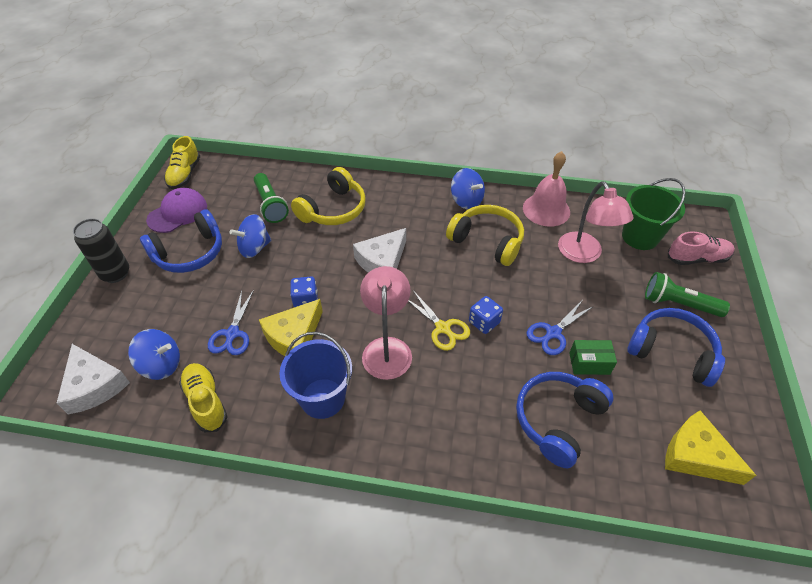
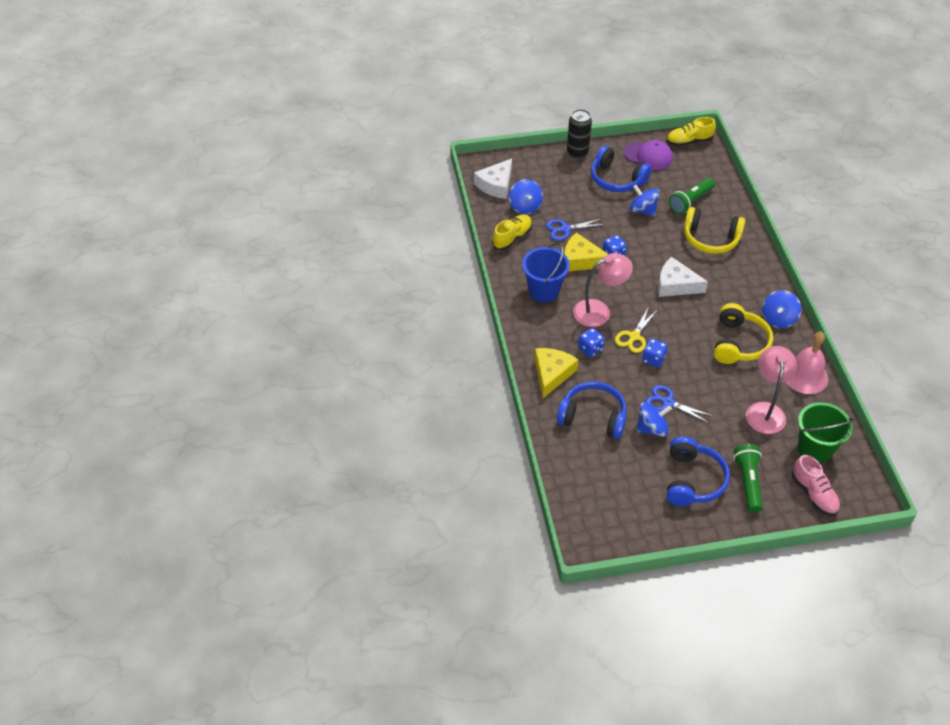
camera: 70 degrees right, 0 degrees up
pink lamp [558,181,634,263] -> pink lamp turned 135 degrees clockwise [746,346,797,434]
green box [569,340,617,375] -> blue spinning top [637,402,672,437]
yellow cheese [665,410,756,485] -> yellow cheese moved to [534,348,579,398]
none -> blue dice [578,328,605,358]

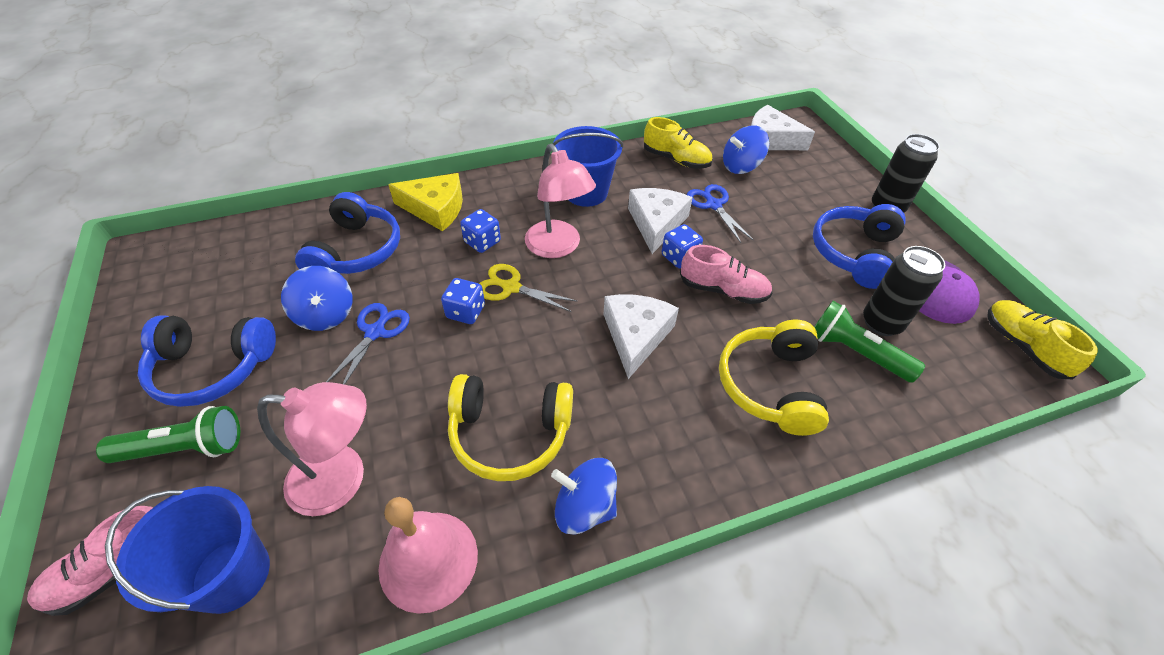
camera: 80 degrees right, 0 degrees up
yellow cheese [564,232,608,271] -> white cheese [628,188,693,254]
blue spinning top [629,185,660,216] -> none
green bucket [798,402,854,463] -> blue bucket [105,486,270,614]
none -> pink shoe [680,245,772,304]
none -> black can [863,246,945,336]

